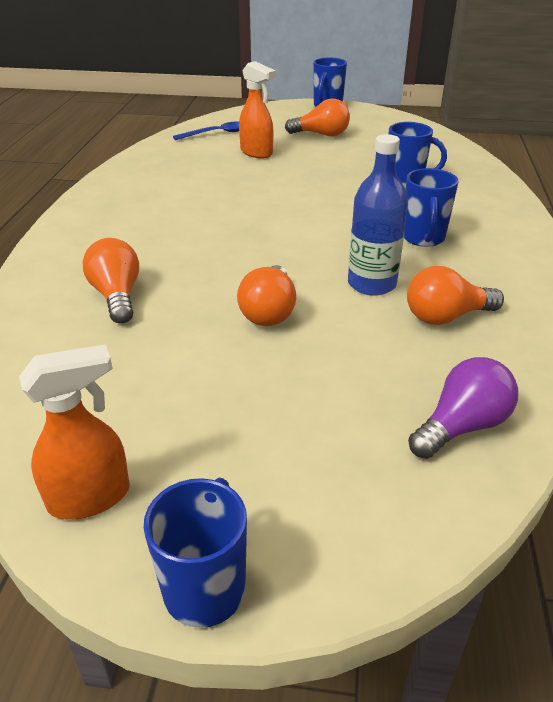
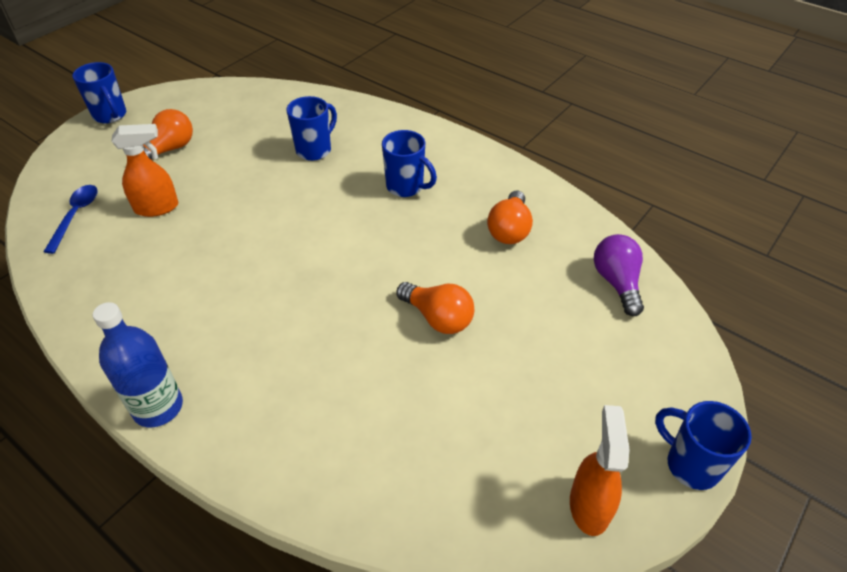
camera: 60 degrees left, 10 degrees up
orange light bulb [82,238,139,323] -> none
blue bottle [348,134,408,296] -> blue bottle moved to [93,302,183,428]

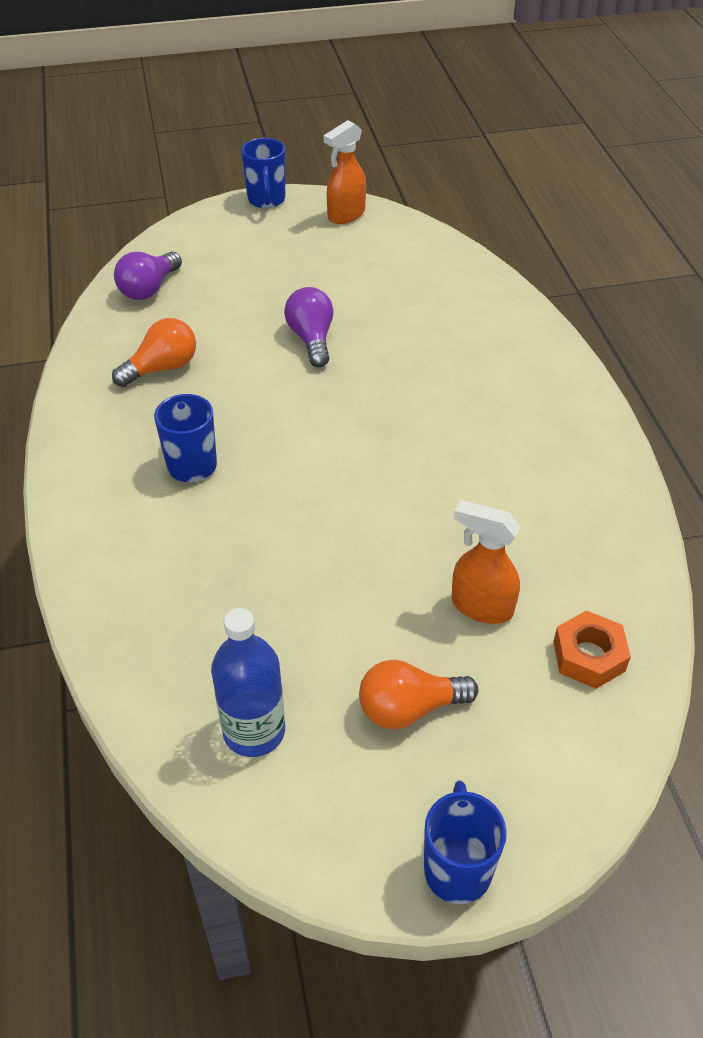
camera: 140 degrees left, 0 degrees up
blue spoon [43,185,98,254] -> orange nut [553,610,631,689]
blue bottle [93,302,183,428] -> blue bottle moved to [211,608,285,757]
blue mug [286,96,337,161] -> none
orange light bulb [396,282,474,334] -> purple light bulb [284,287,333,367]

